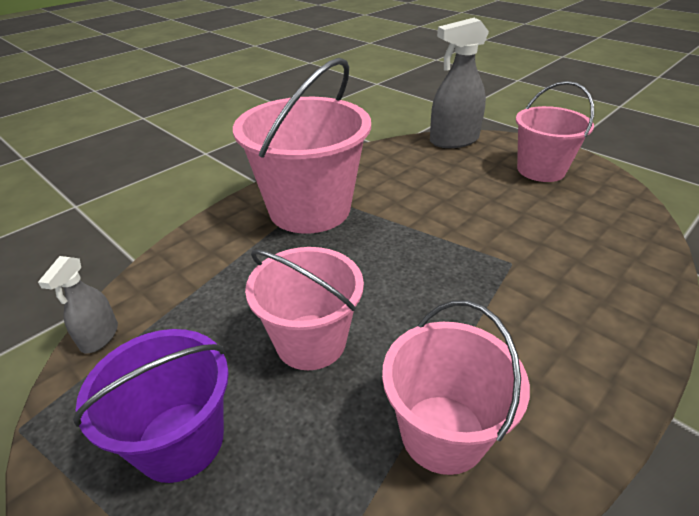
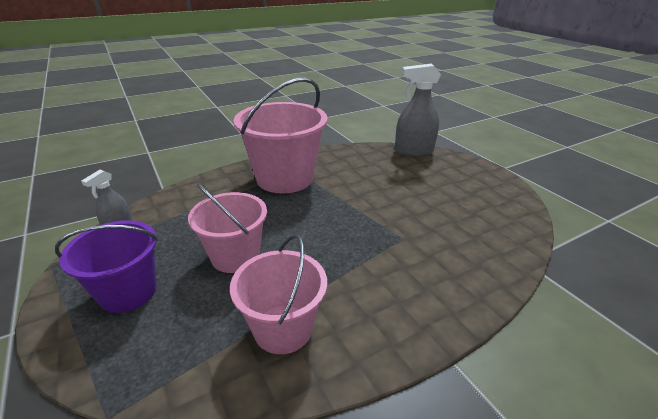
camera: 15 degrees right, 5 degrees down
pink bucket [516,81,594,182] -> none

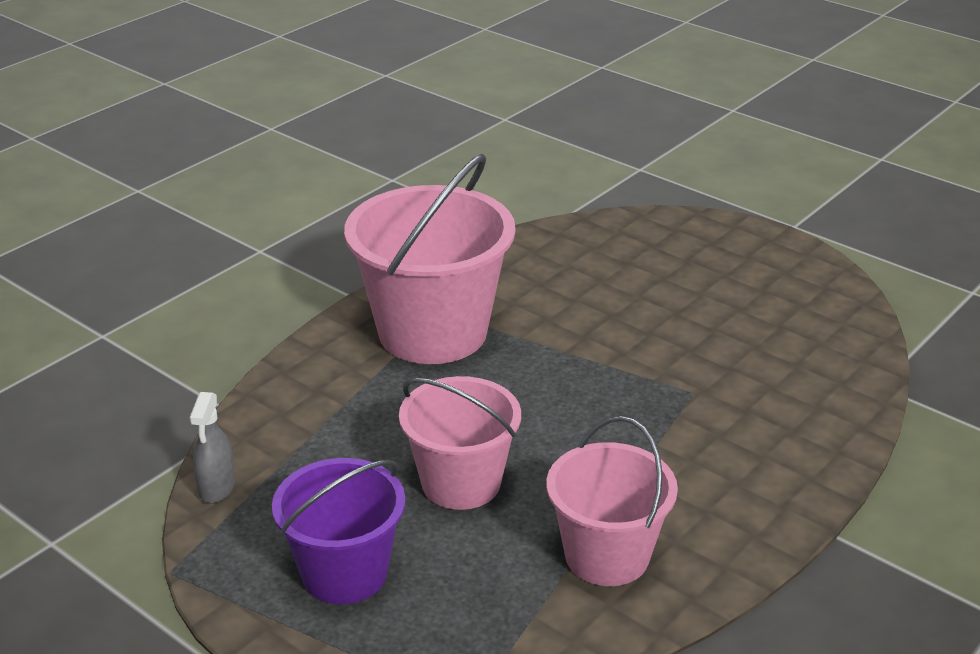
camera: 20 degrees left, 0 degrees up
grey spray bottle [395,64,441,156] -> none

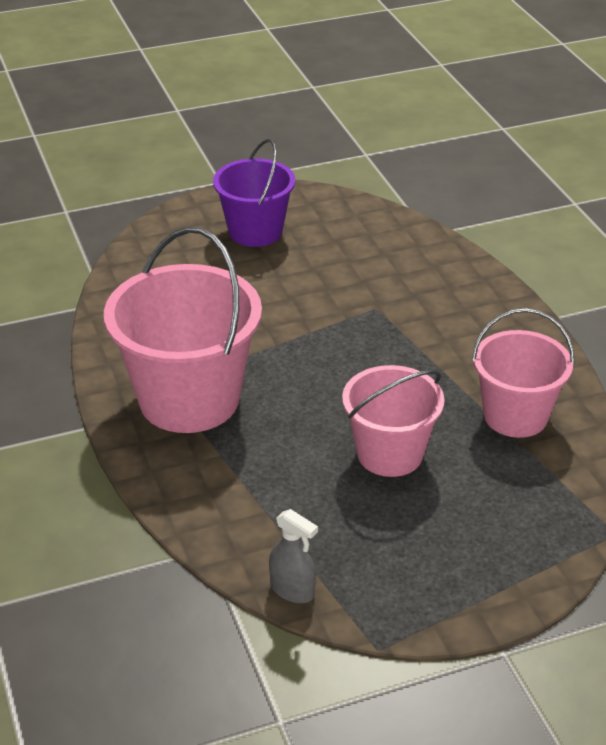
camera: 60 degrees left, 5 degrees up
purple bucket [272,458,405,604] -> purple bucket moved to [213,139,295,247]

